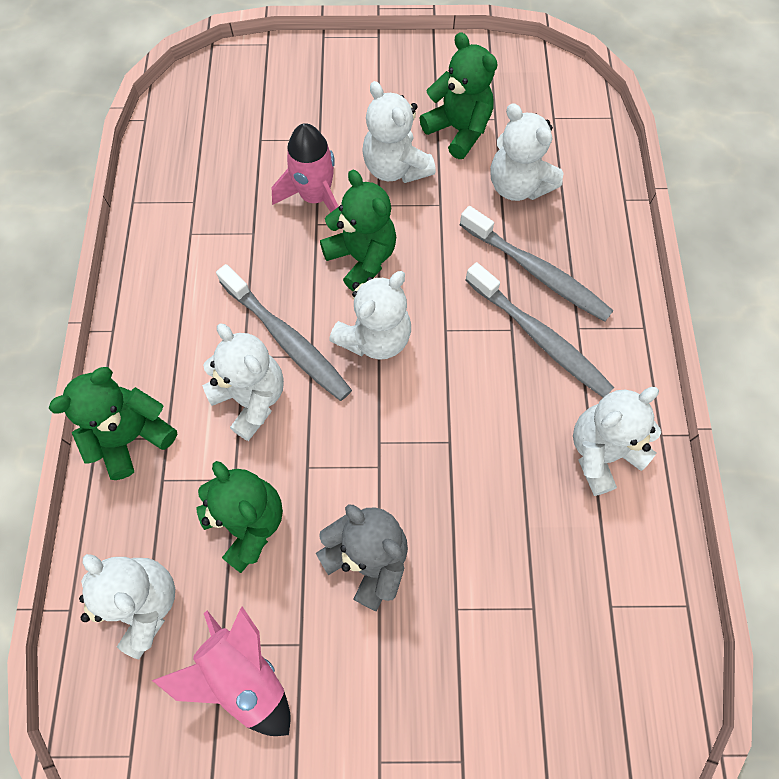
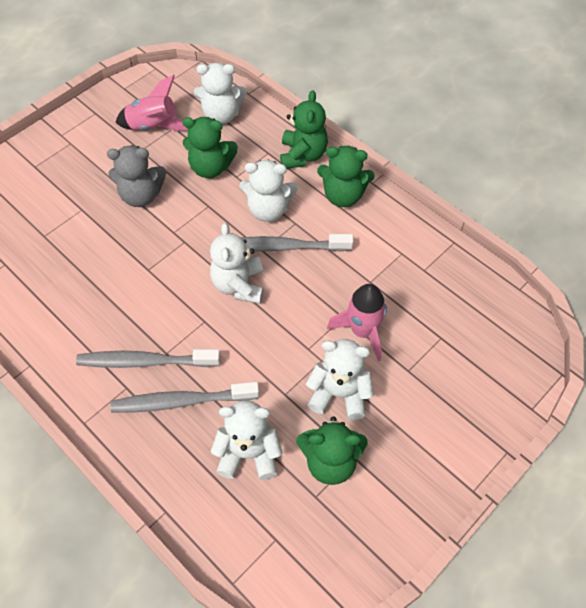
camera: 135 degrees right, 10 degrees down
green teddy bear [320,170,396,292] -> green teddy bear moved to [317,146,375,207]
white teddy bear [573,387,661,496] -> none

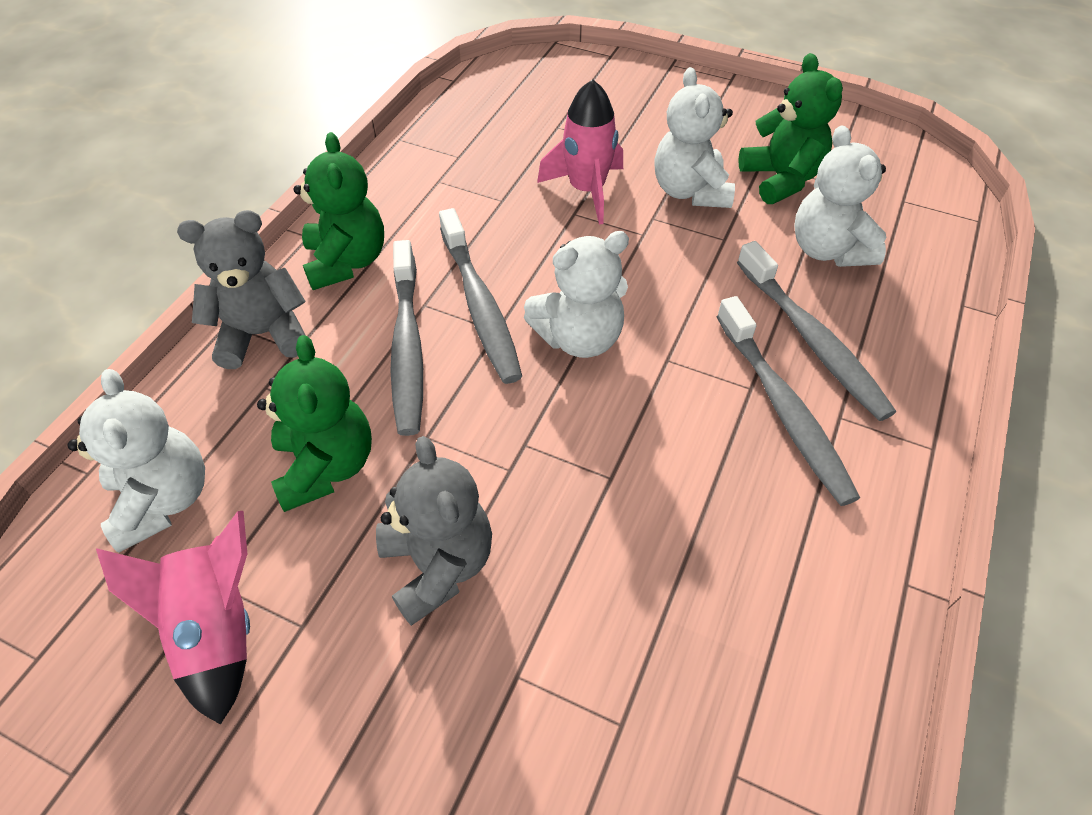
camera: 110 degrees left, 5 degrees down
white teddy bear [240,159,297,222] -> grey toothbrush [390,240,423,436]
green teddy bear [280,90,328,169] -> grey teddy bear [177,210,306,369]

